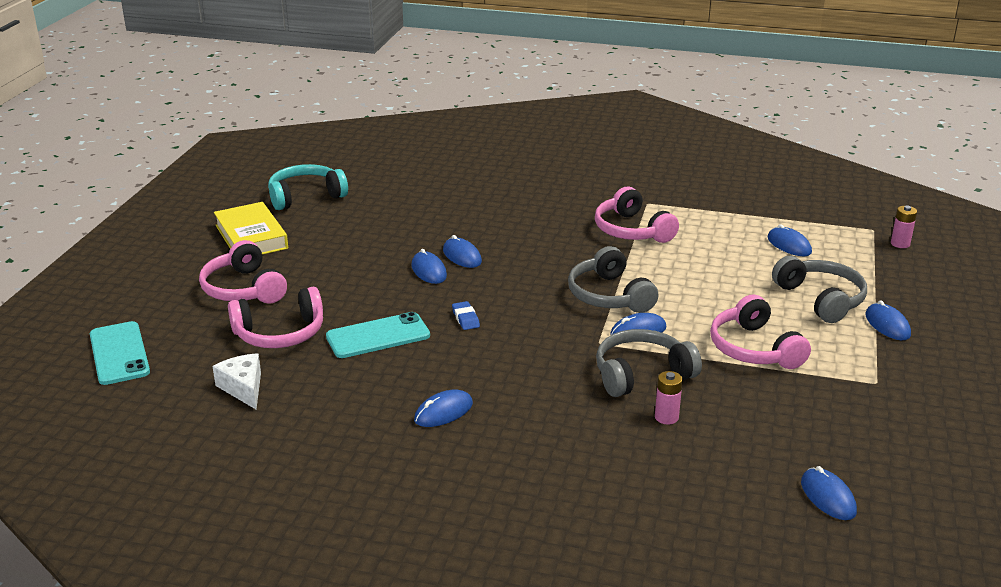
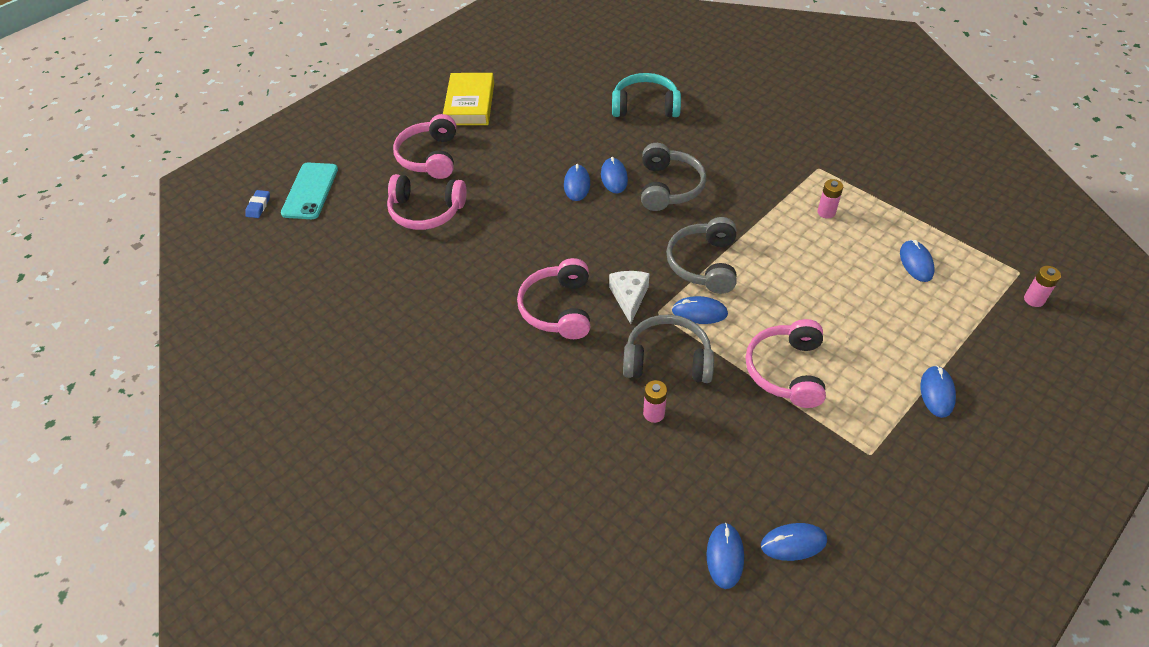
camera: 30 degrees right, 20 degrees up
white cheese [212,353,261,409] -> white cheese moved to [609,271,649,324]
turquoise headphones [268,164,348,210] -> turquoise headphones moved to [612,73,681,117]
turquoise phone [326,312,430,358] -> none
blue mouse [414,390,473,427] -> blue mouse moved to [761,523,827,561]
blue eraser [452,301,480,330] -> blue eraser moved to [245,190,270,218]
pink headphones [595,187,679,243] -> pink headphones moved to [517,258,590,339]
grey headphones [772,256,867,323] -> grey headphones moved to [641,143,706,211]
none -> pink battery [817,179,843,219]

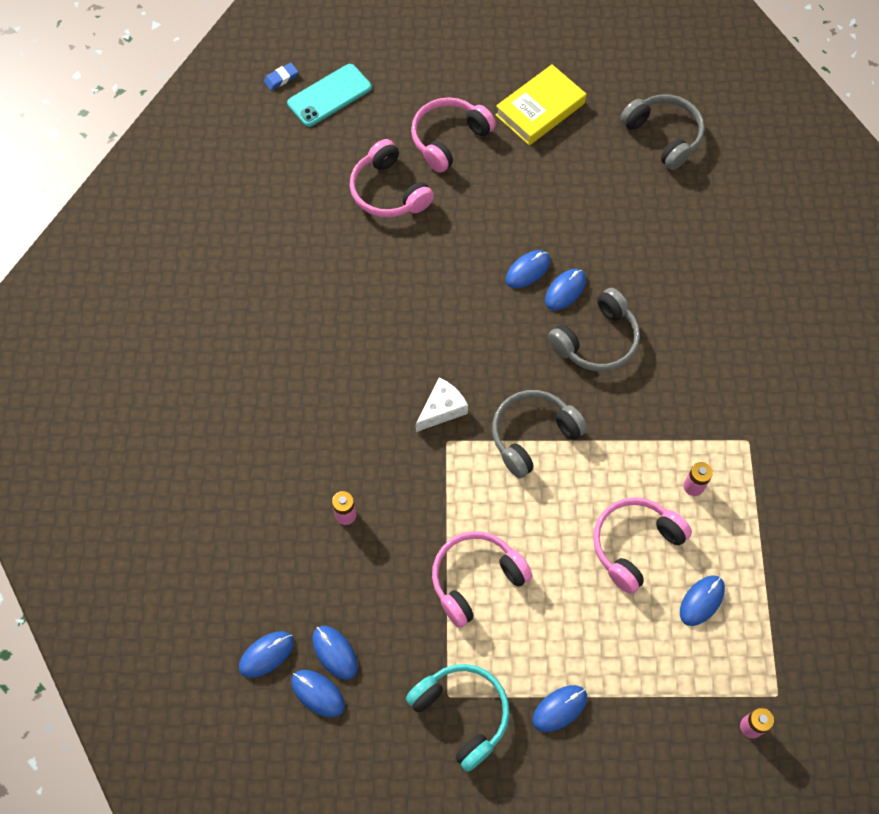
camera: 45 degrees right, 15 degrees up
pink headphones [517,258,590,339] -> pink headphones moved to [593,497,692,594]
turquoise headphones [612,73,681,117] -> turquoise headphones moved to [406,664,510,772]
grey headphones [623,315,714,383] -> grey headphones moved to [620,95,705,170]
blue mouse [672,296,728,324] -> blue mouse moved to [312,626,358,680]

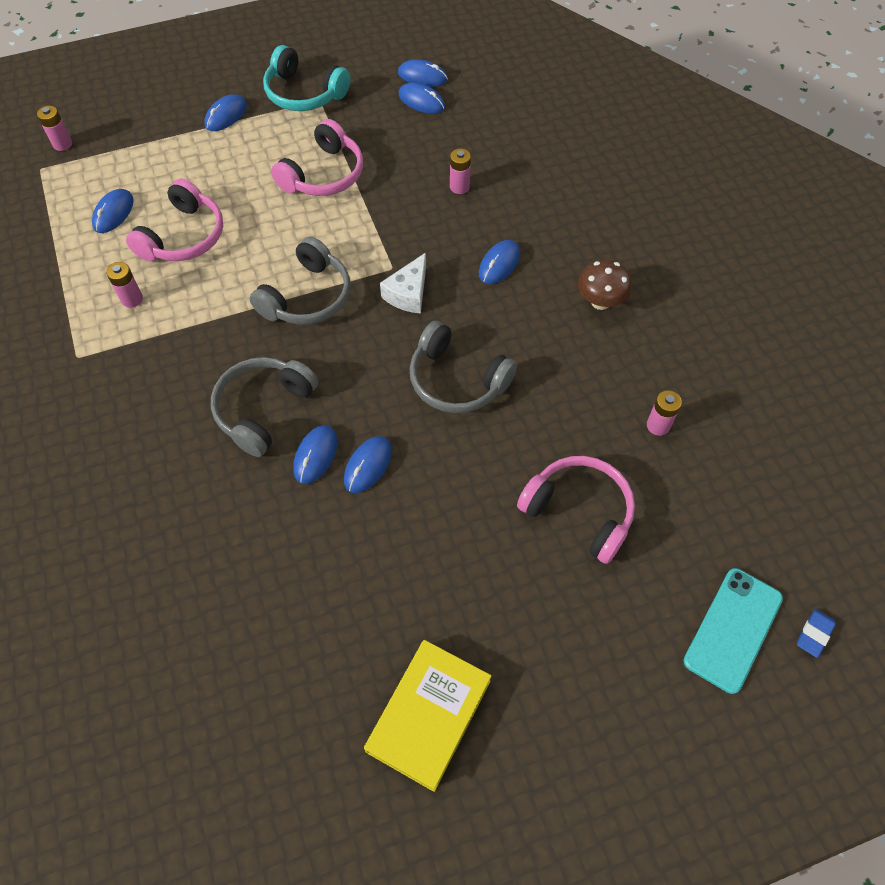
camera: 160 degrees right, 5 degrees down
blue mouse [239,631,294,678] -> blue mouse moved to [479,240,520,284]
pink headphones [411,97,496,173] -> none
grey headphones [620,95,705,170] -> grey headphones moved to [410,321,517,413]
none -> brown mushroom [578,260,632,310]
none -> pink battery [647,390,682,436]

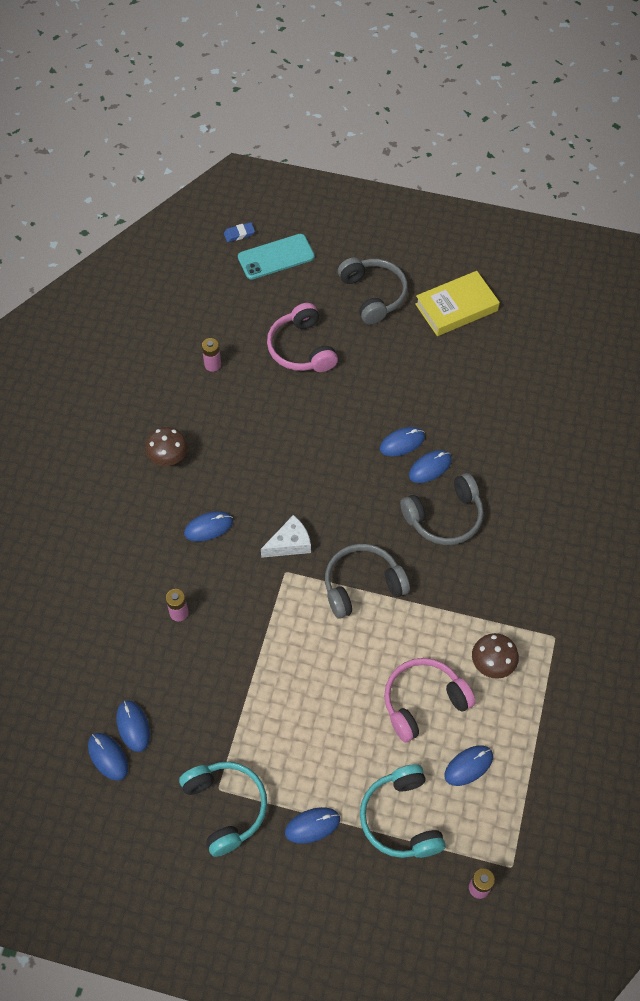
camera: 145 degrees left, 0 degrees up
pink battery [106,262,143,308] -> brown mushroom [472,633,519,679]
pink headphones [271,119,363,196] -> none
grey headphones [410,321,517,413] -> grey headphones moved to [338,258,408,324]
none -> turquoise headphones [360,764,446,858]

